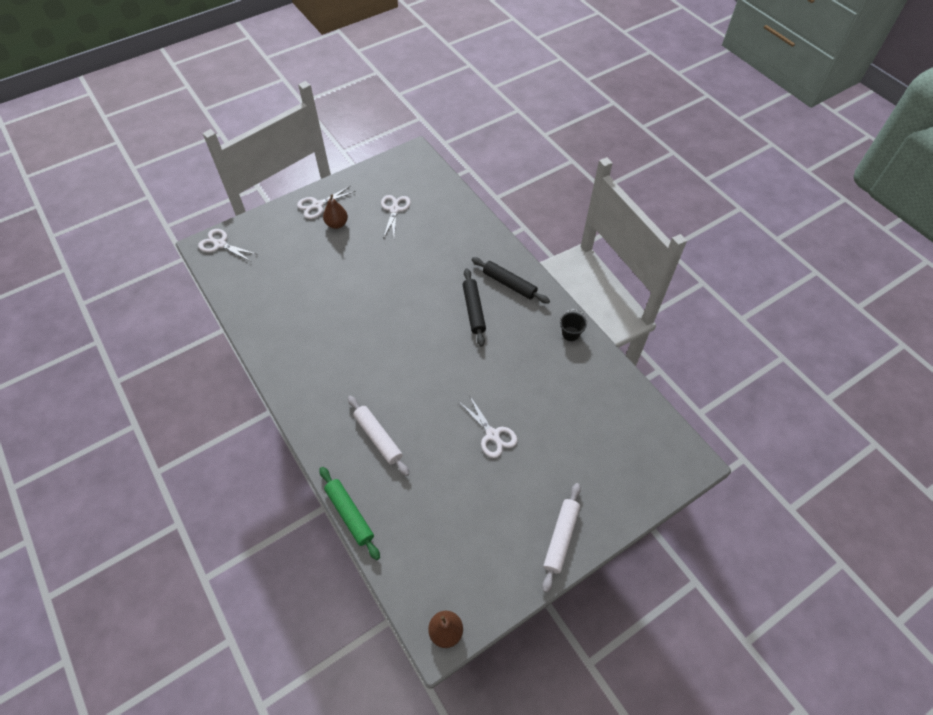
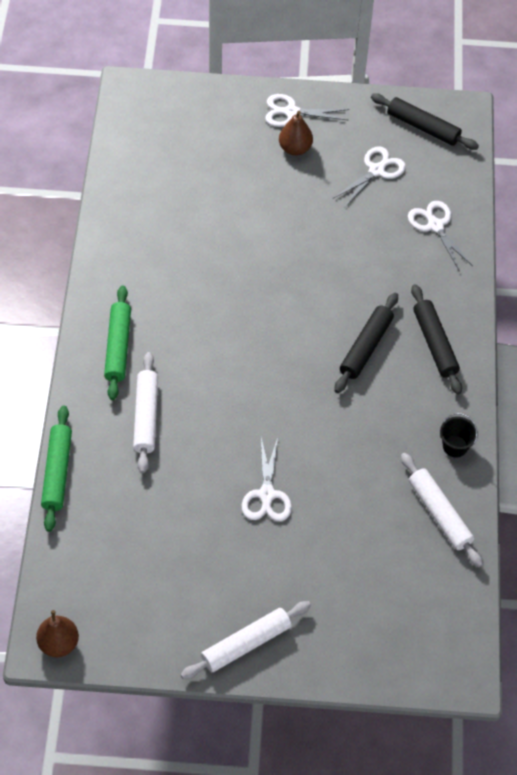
camera: 35 degrees right, 0 degrees up
white scissors [198,229,258,261] -> white scissors moved to [408,201,473,270]
none -> green rolling pin [104,286,131,400]
none -> black rolling pin [371,93,479,150]
none -> white rolling pin [401,453,483,567]

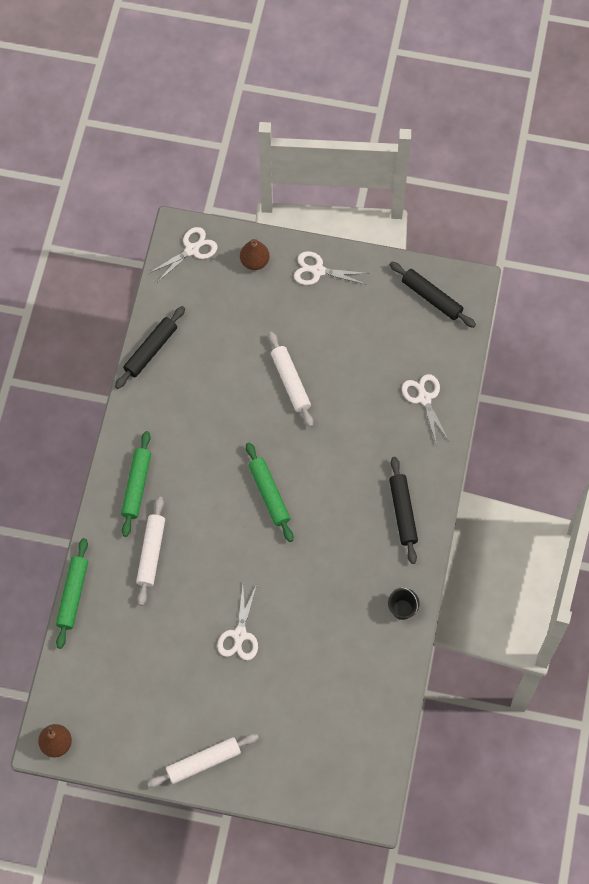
camera: 10 degrees right, 10 degrees up
brown pear [279,111,313,156] -> brown pear moved to [240,239,270,270]
white scissors [334,146,406,207] -> white scissors moved to [148,227,218,282]
black rolling pin [334,293,398,393] -> black rolling pin moved to [115,306,185,389]
white rolling pin [401,453,483,567] -> white rolling pin moved to [268,332,313,427]
none -> green rolling pin [246,442,293,542]

